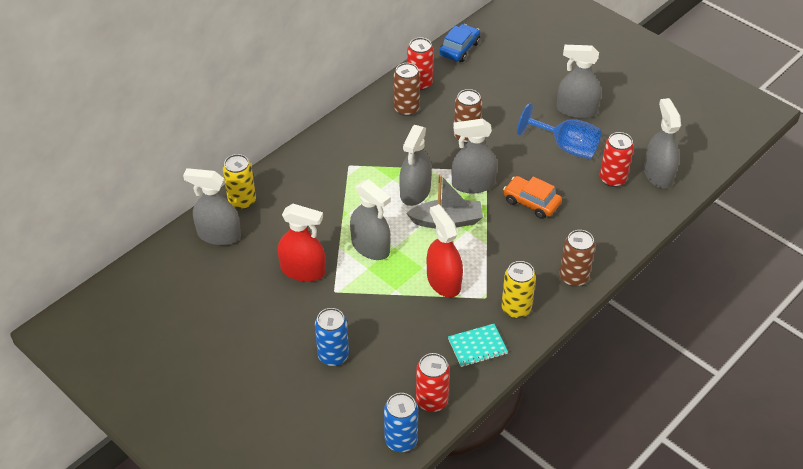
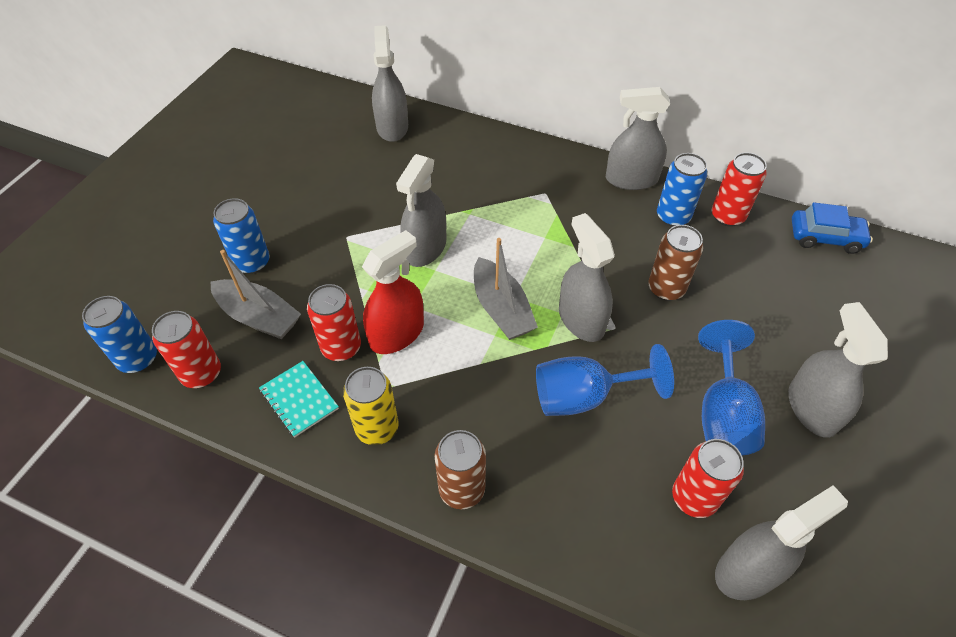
camera: 70 degrees right, 5 degrees up
yellow can [223,154,256,210] -> none
red spray bottle [278,204,326,282] -> none
brown can [394,63,420,116] -> blue can [657,153,708,227]
grey spray bottle [399,125,432,206] -> grey spray bottle moved to [606,87,670,190]
orange car [503,176,562,219] -> blue goblet [536,344,674,416]
none -> grey boat [210,250,301,339]
none -> red can [307,284,361,361]

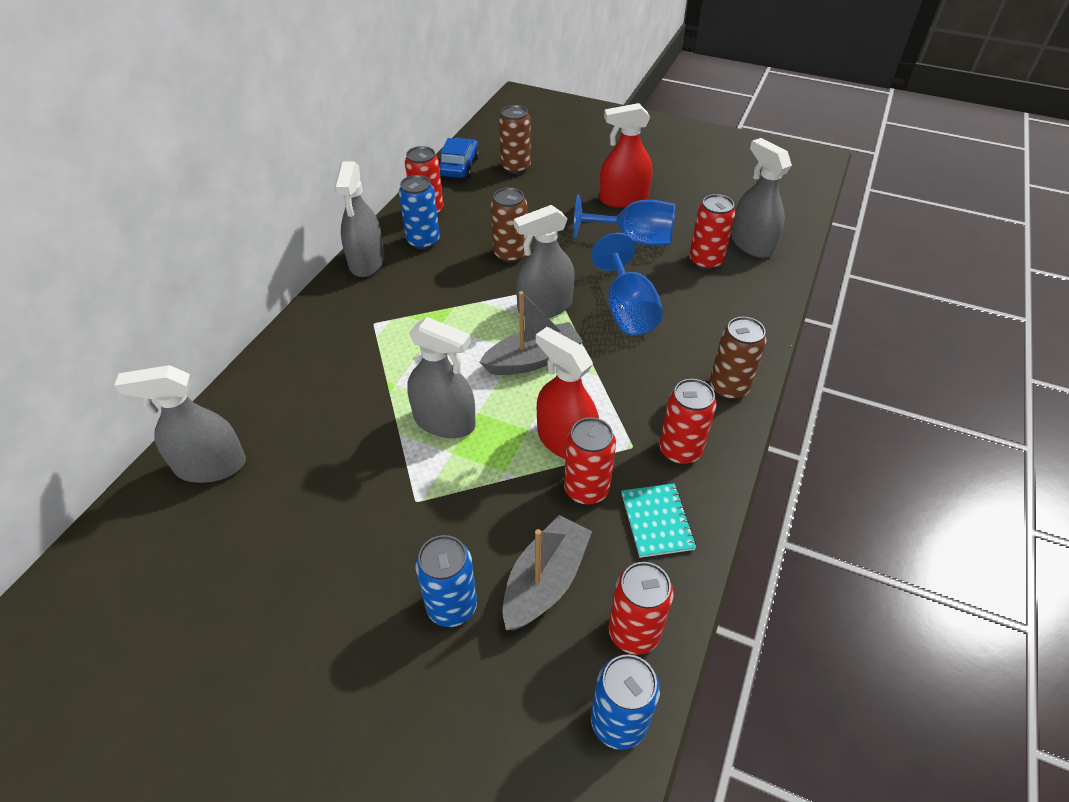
camera: 90 degrees left, 5 degrees down
turquoise notebook [259,361,339,438] -> turquoise notebook turned 60 degrees counterclockwise [621,483,696,558]
yellow can [343,367,399,445] -> red can [659,379,717,464]
grey spray bottle [788,302,888,438] -> red spray bottle [599,103,652,208]
none -> brown can [499,105,531,174]

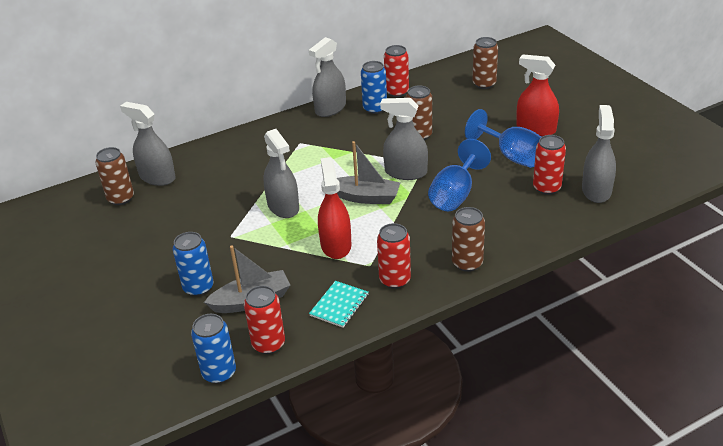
camera: 40 degrees right, 10 degrees down
blue car [439,138,480,179] -> none
red can [564,417,616,505] -> none
none -> brown can [95,147,134,205]

